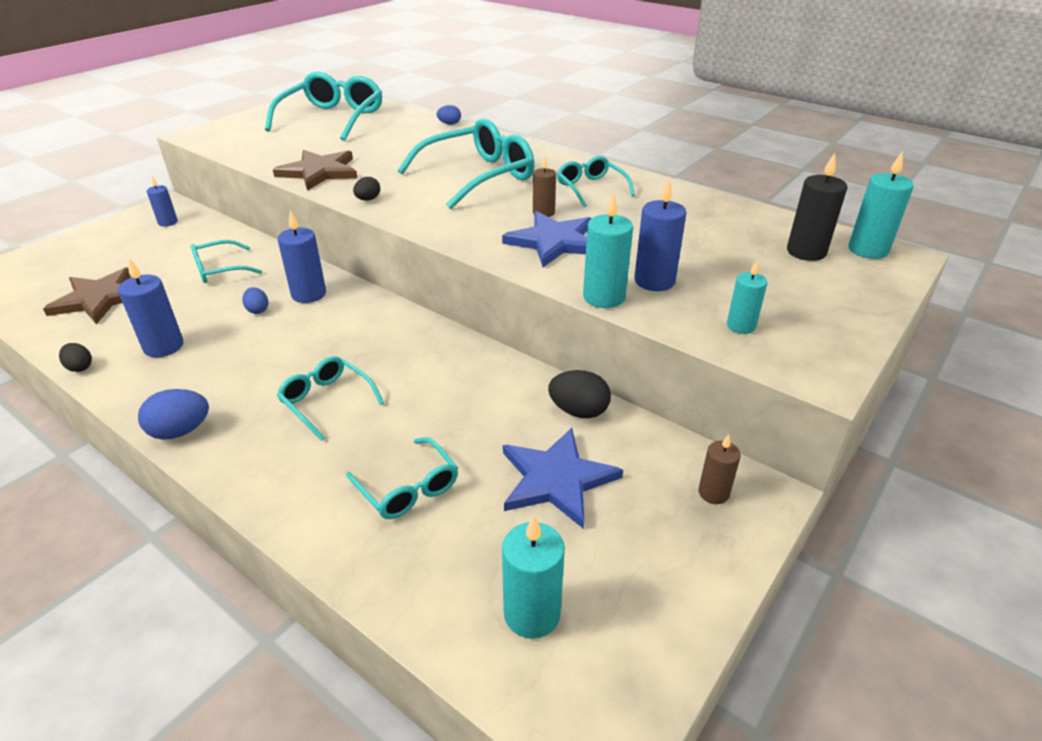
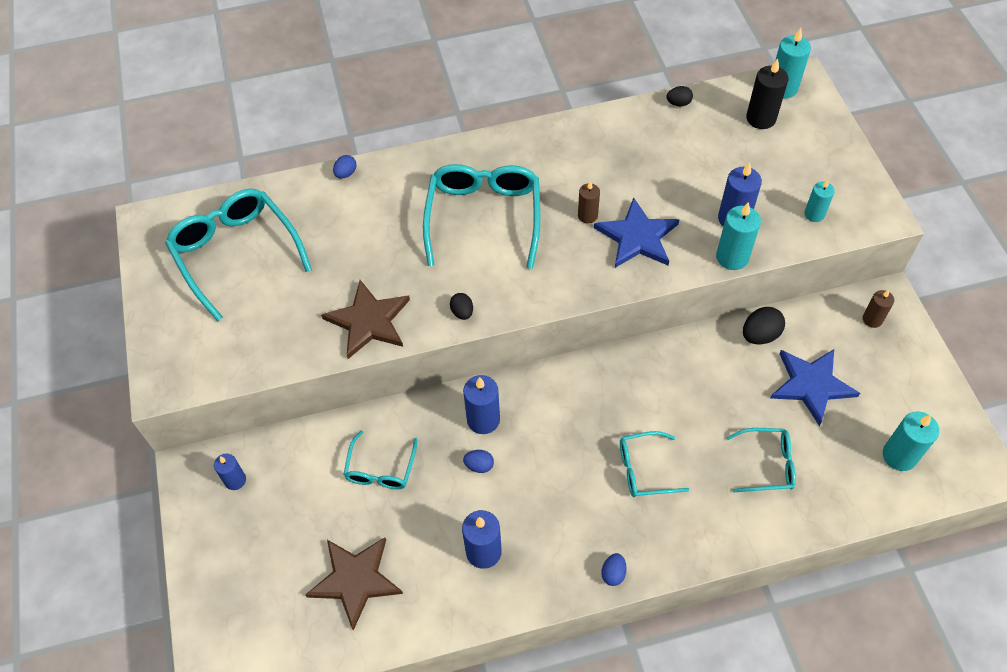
camera: 50 degrees left, 20 degrees up
black egg [59,343,92,372] -> black egg moved to [667,86,693,106]
blue egg [138,389,209,440] -> blue egg [601,553,627,586], size x0.61
turquoise glasses [557,156,635,207] -> none

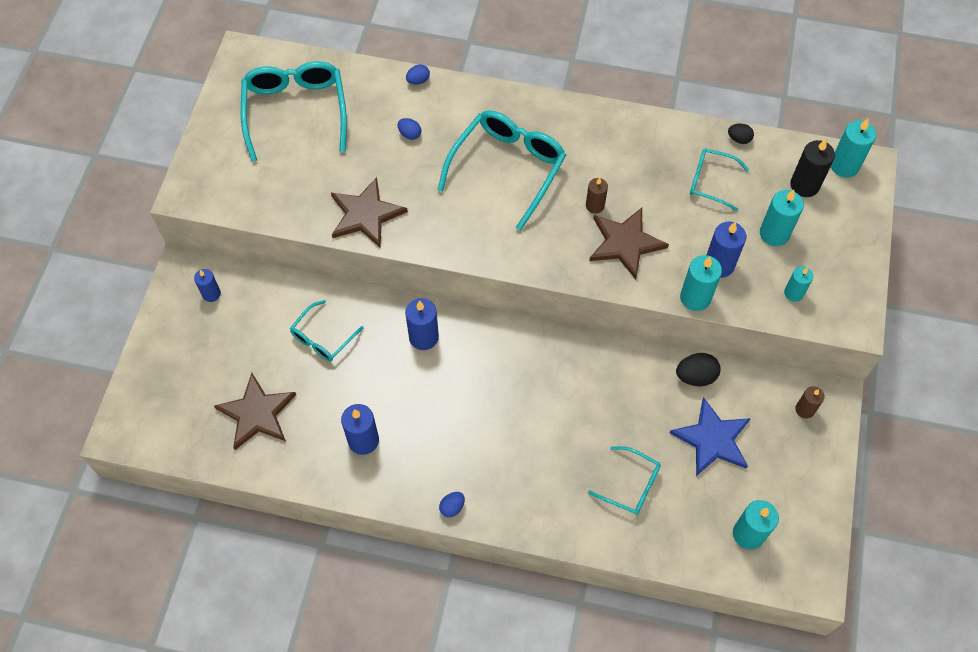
camera: 25 degrees right, 5 degrees up
black egg [450,293,473,320] -> none
blue egg [463,450,494,473] -> blue egg moved to [397,118,421,140]
blue star [594,198,680,268] -> brown star [589,208,669,280]
turquoise glasses [620,431,689,497] -> turquoise glasses moved to [690,149,749,211]
none -> turquoise candle [760,190,804,246]

